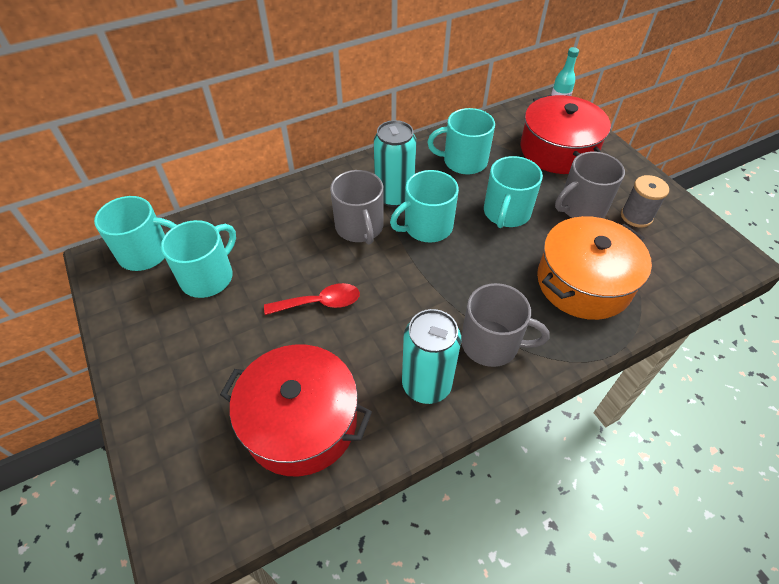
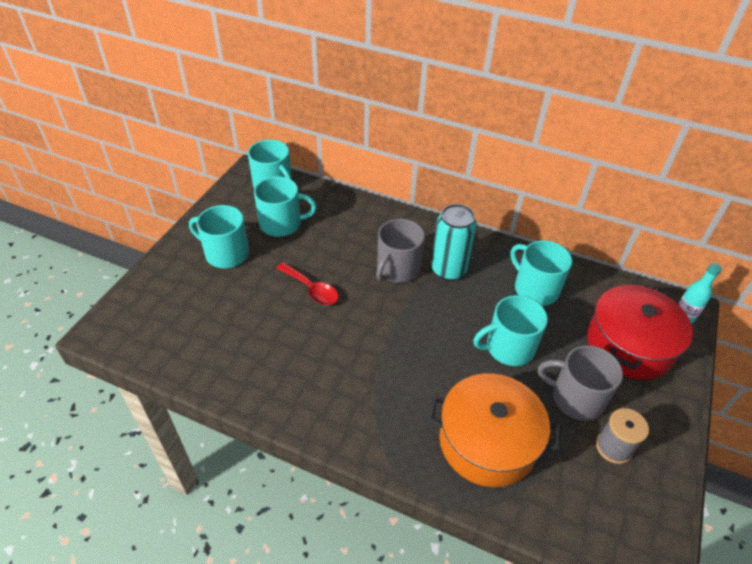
camera: 50 degrees right, 5 degrees down
red pot [220,344,372,476] -> none
turquoise mug [390,170,459,242] -> turquoise mug moved to [189,205,249,268]
turquoise can [402,309,461,404] -> none
grey mug [461,283,550,367] -> none

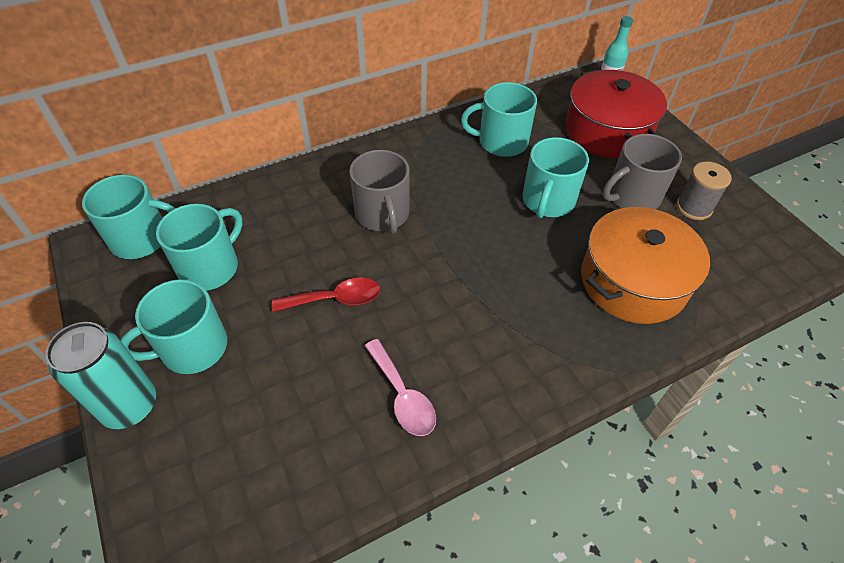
camera: 50 degrees left, 5 degrees up
turquoise can [431,204,477,281] -> turquoise can moved to [45,322,156,429]
none -> pink spoon [365,339,436,436]

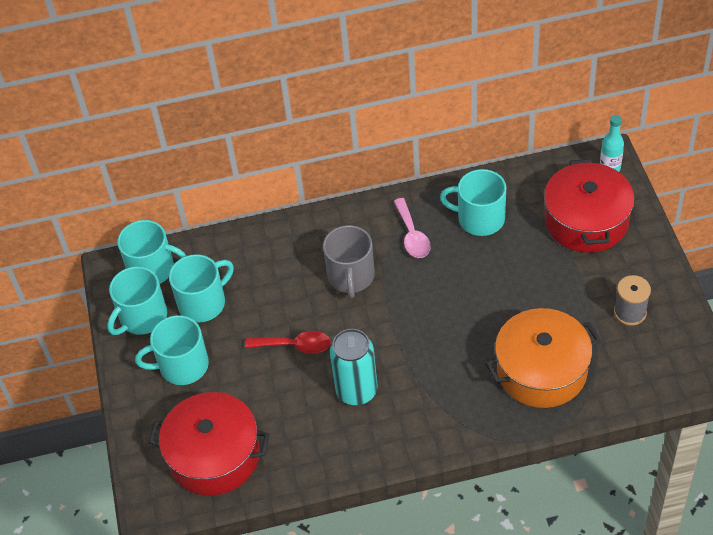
camera: 20 degrees right, 0 degrees up
turquoise can [45,322,156,429] -> turquoise can moved to [330,329,378,405]
pink spoon [365,339,436,436] -> pink spoon moved to [394,198,431,258]
turquoise mug [522,137,589,218] -> turquoise mug moved to [107,266,167,335]
grey mug [603,134,682,209] -> none
none -> red pot [149,392,270,496]

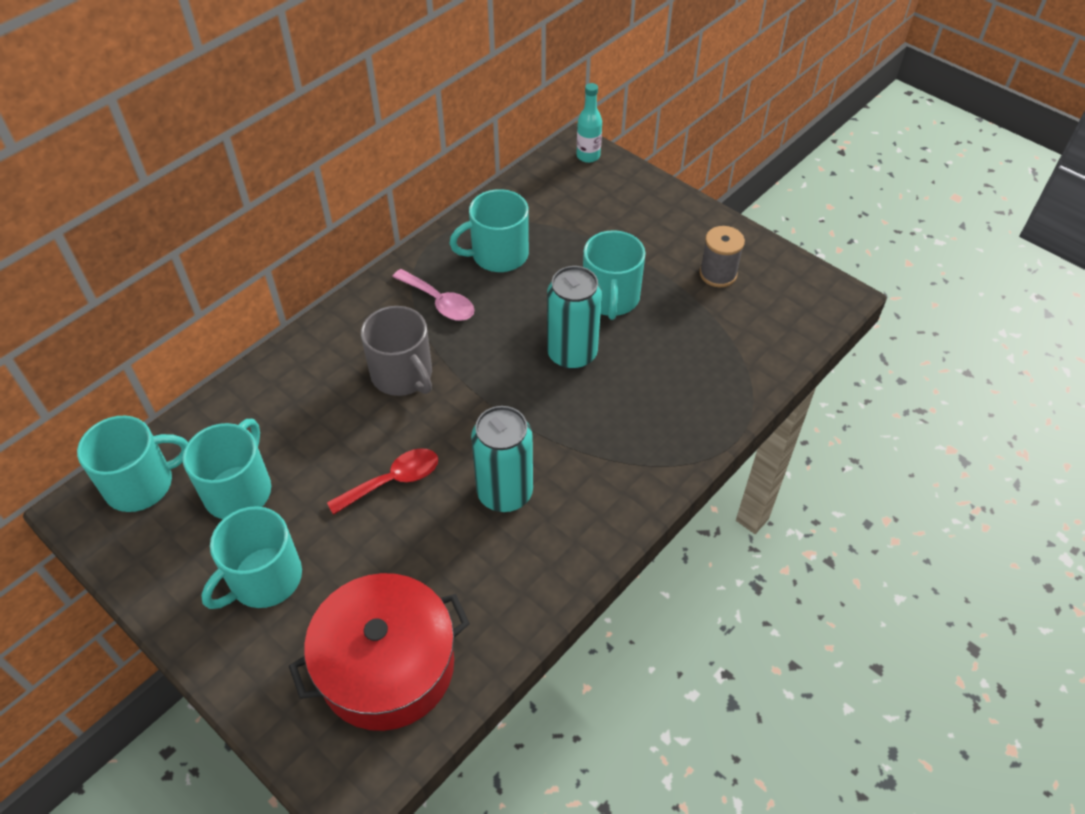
camera: 40 degrees left, 0 degrees up
turquoise mug [107,266,167,335] -> turquoise mug moved to [583,230,646,320]
orange pot [486,308,601,408] -> none
red pot [544,159,635,253] -> none
none -> turquoise can [547,266,602,369]

